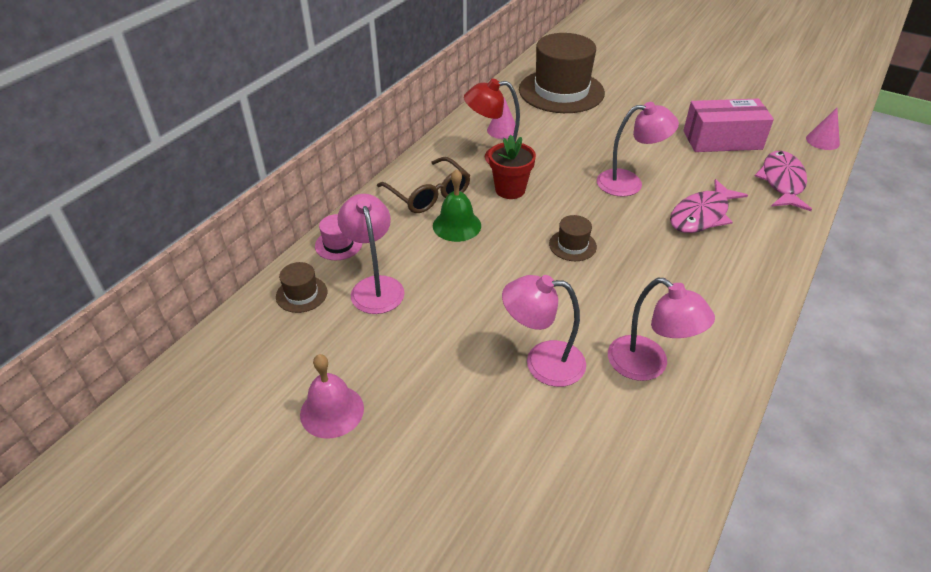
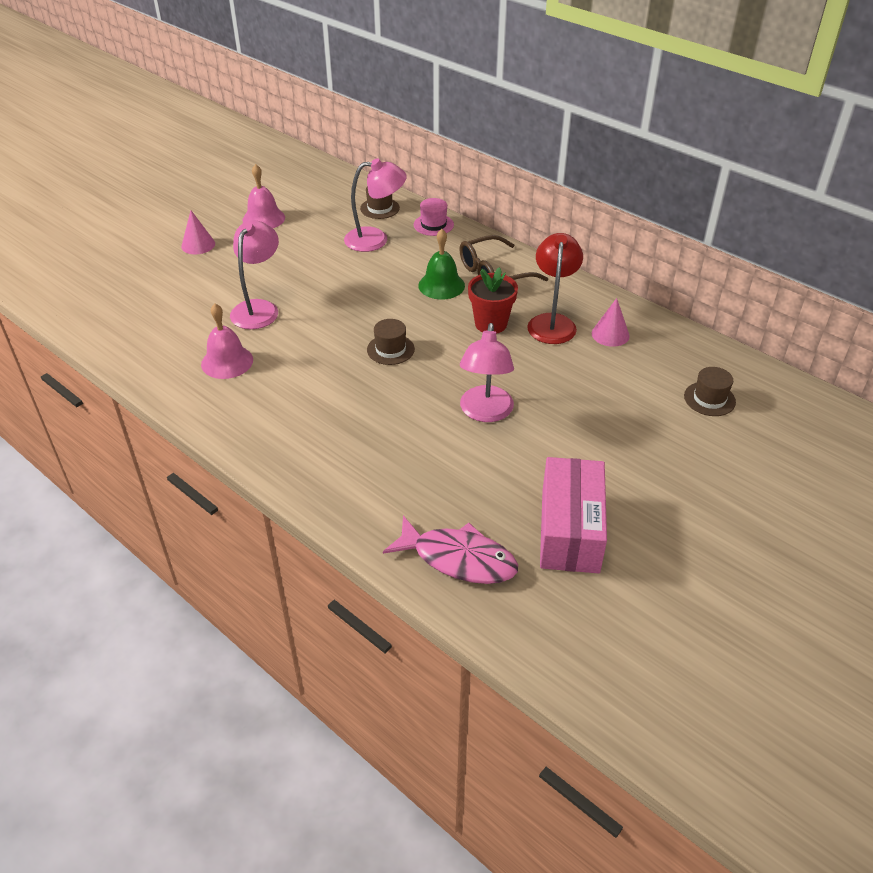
camera: 100 degrees right, 0 degrees up
brown hat [519,33,605,113] -> brown hat [684,367,736,416], size x0.42
pink lamp [608,278,715,381] -> pink bell [201,304,253,379]
pink fish [670,179,748,233] -> none
pink cone [806,108,840,150] -> pink cone moved to [181,211,215,254]

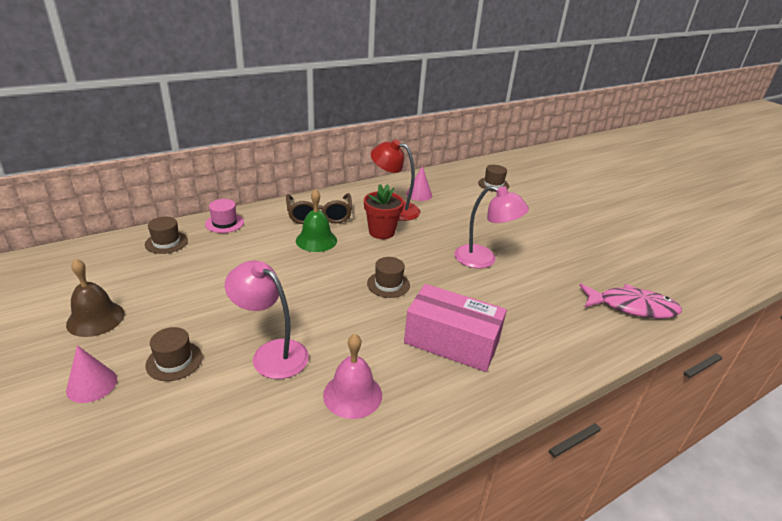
camera: 75 degrees left, 10 degrees down
pink bell [242,164,285,228] -> brown bell [66,259,125,337]
pink lamp [344,158,407,252] -> none
pink fish [383,515,518,584] -> pink fish turned 60 degrees clockwise [579,283,682,318]
pink box [540,457,607,574] -> pink box moved to [404,284,507,372]
none -> brown hat [145,327,203,381]

